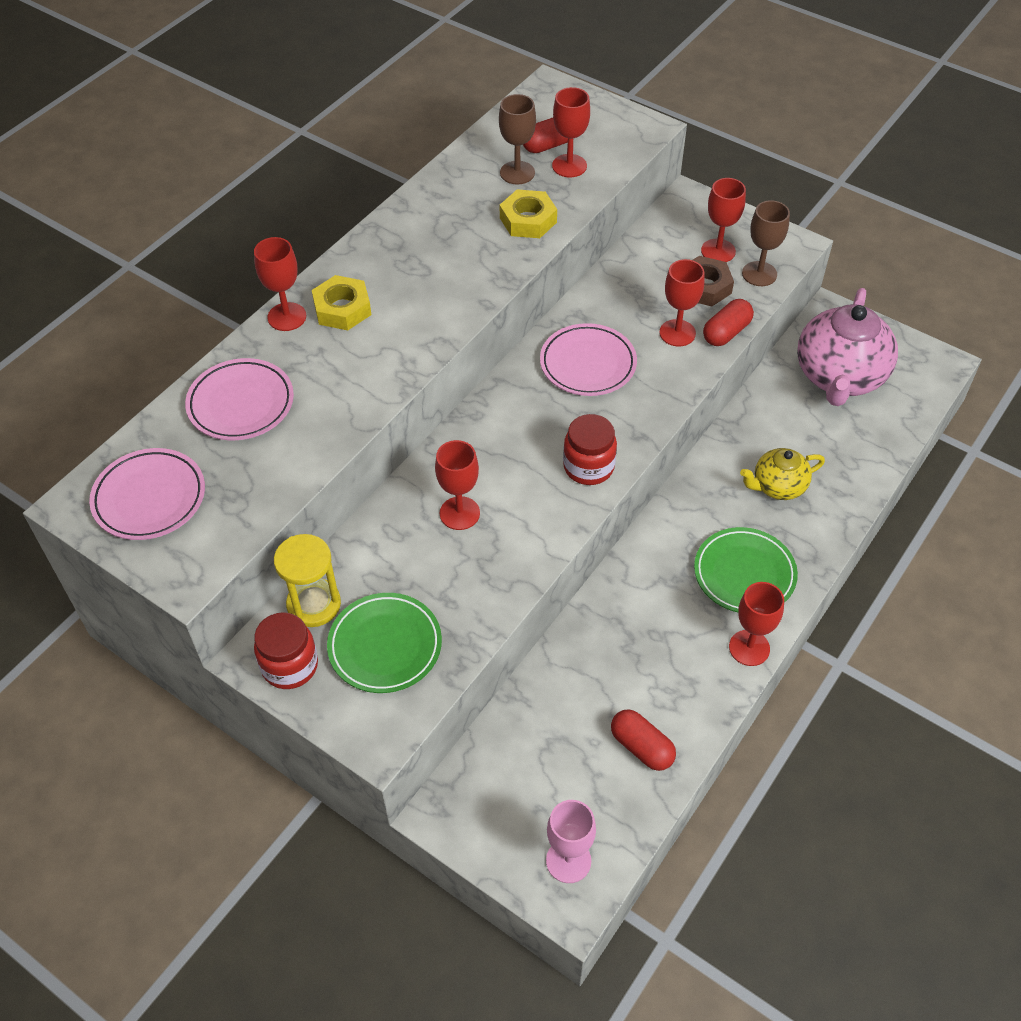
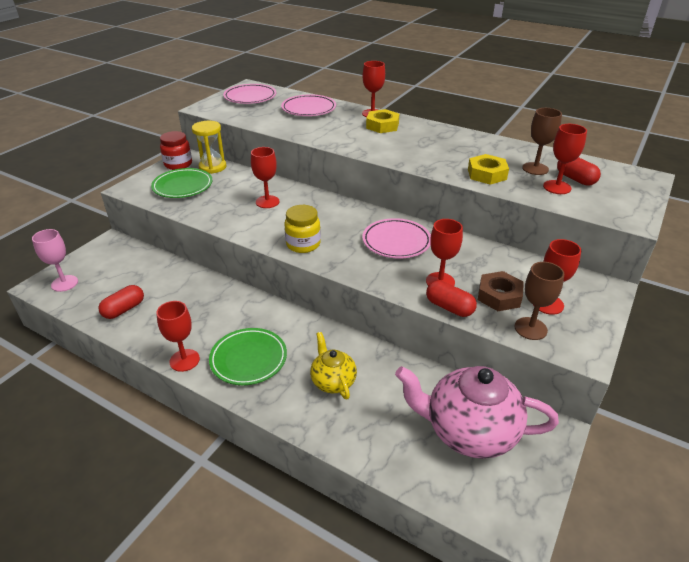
camera: 85 degrees right, 15 degrees down
red jar [563,414,617,485] -> yellow jar [284,205,321,253]

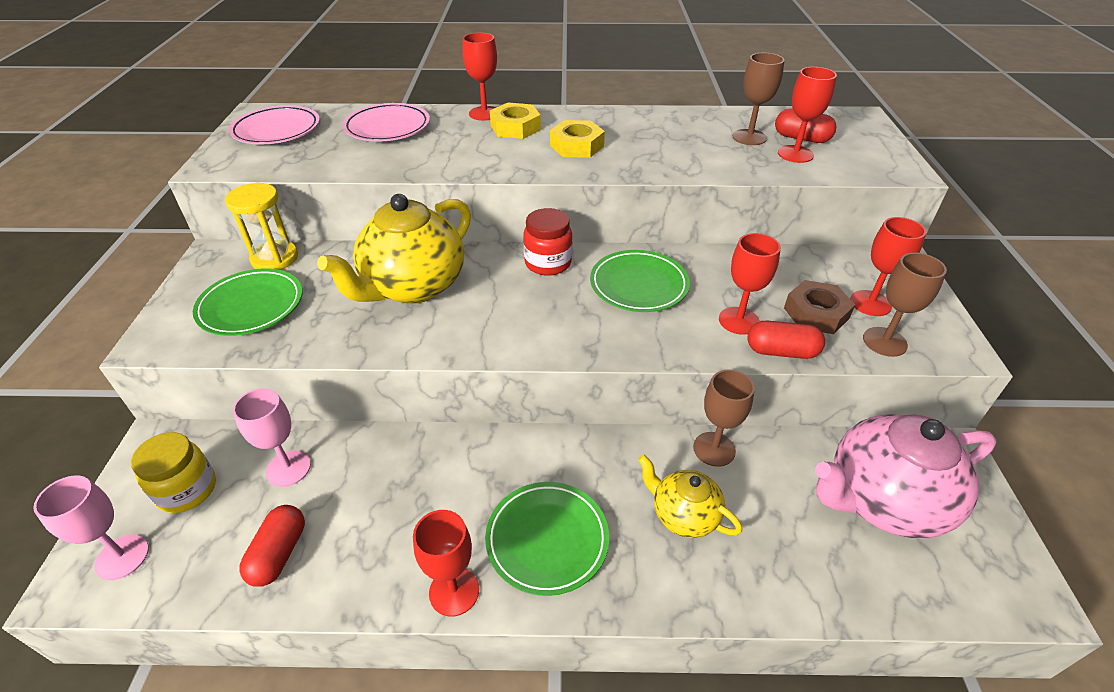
camera: 30 degrees left, 5 degrees up
red jar [160,131,192,170] -> red jar moved to [523,208,573,276]
red goblet [251,147,279,208] -> yellow teapot [317,194,471,304]
yellow jar [284,205,321,253] -> yellow jar moved to [131,432,216,513]
pink plate [362,218,431,258] -> green plate [590,250,690,312]
yellow nut [468,154,509,185] -> yellow nut moved to [550,120,605,158]
none -> pink goblet [233,388,311,487]
none -> brown goblet [693,370,755,467]

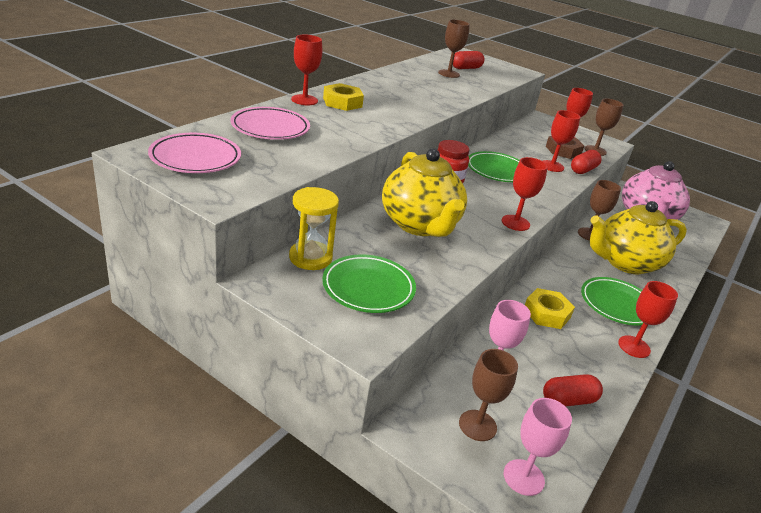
camera: 60 degrees left, 10 degrees down
yellow jar [131,432,216,513] -> brown goblet [459,349,518,441]
red capsule [239,505,305,587] -> red capsule turned 60 degrees counterclockwise [543,374,603,407]
yellow nut [550,120,605,158] -> yellow nut moved to [525,288,575,329]
yellow teapot [638,454,742,538] -> yellow teapot [590,201,687,274], size x1.85
red goblet [778,67,837,163] -> red goblet moved to [502,157,548,231]

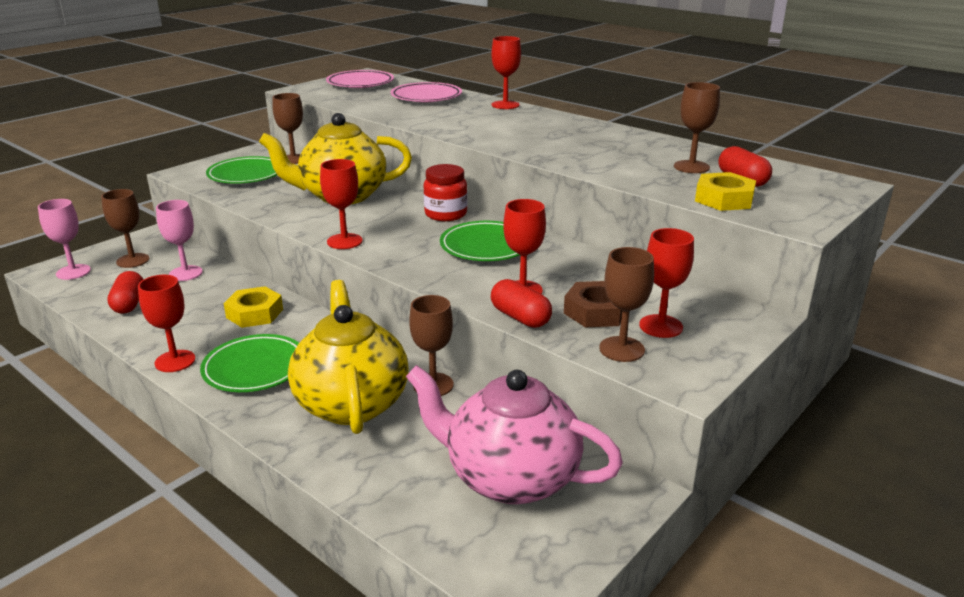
camera: 100 degrees right, 5 degrees down
yellow hourglass [289,187,339,270] -> brown goblet [272,93,303,164]
yellow nut [323,83,364,111] -> yellow nut moved to [695,172,756,211]

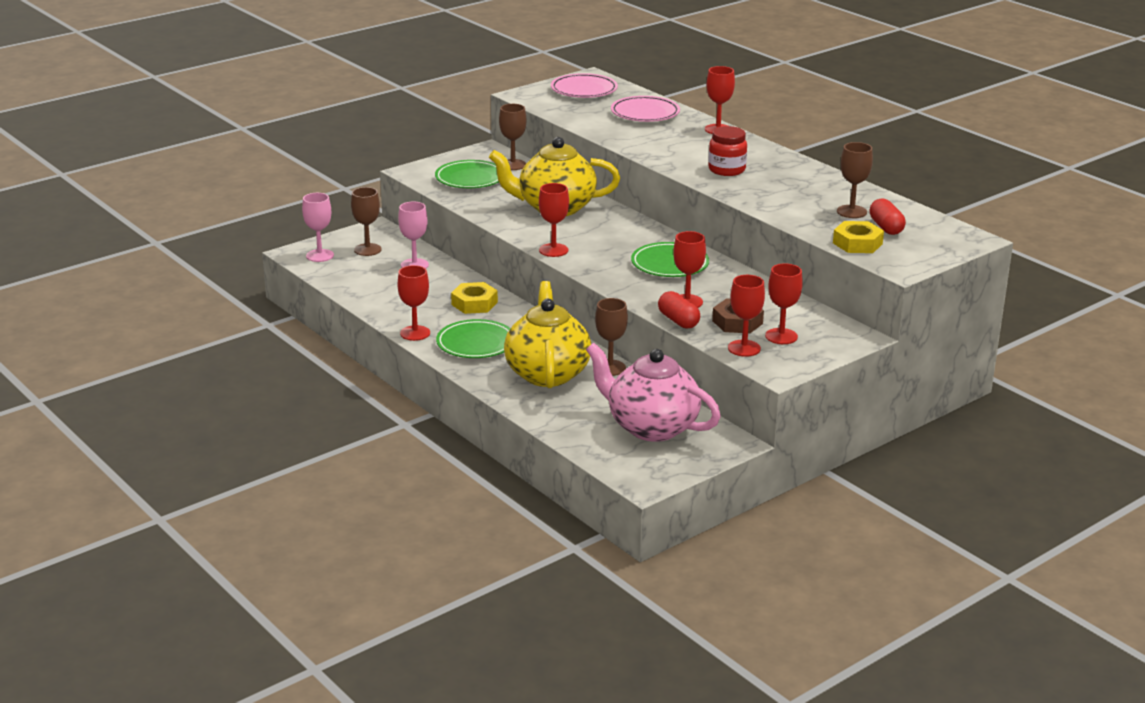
camera: 10 degrees right, 0 degrees up
red capsule [107,271,143,314] -> none
red jar [423,164,468,221] -> red jar moved to [708,126,747,176]
brown goblet [599,247,654,362] -> red goblet [728,275,765,357]

